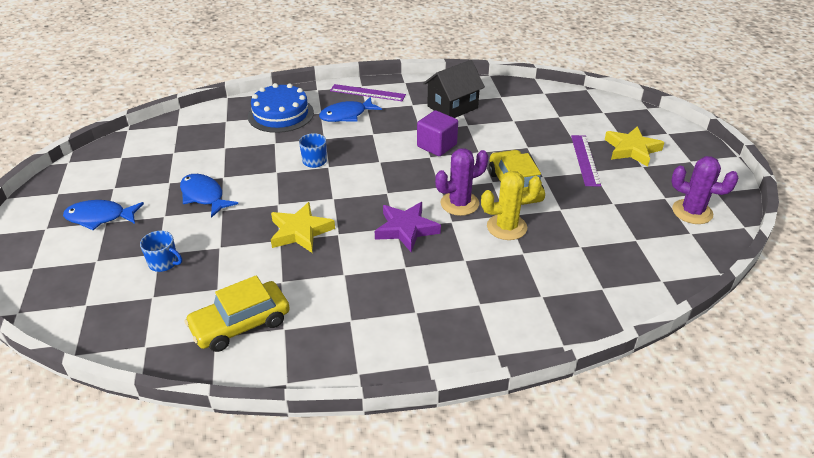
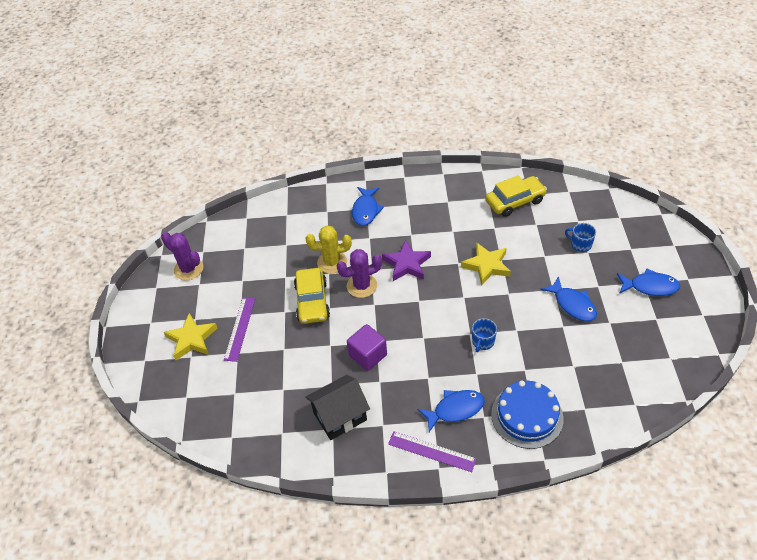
camera: 170 degrees left, 10 degrees up
none -> blue fish [352,187,384,226]

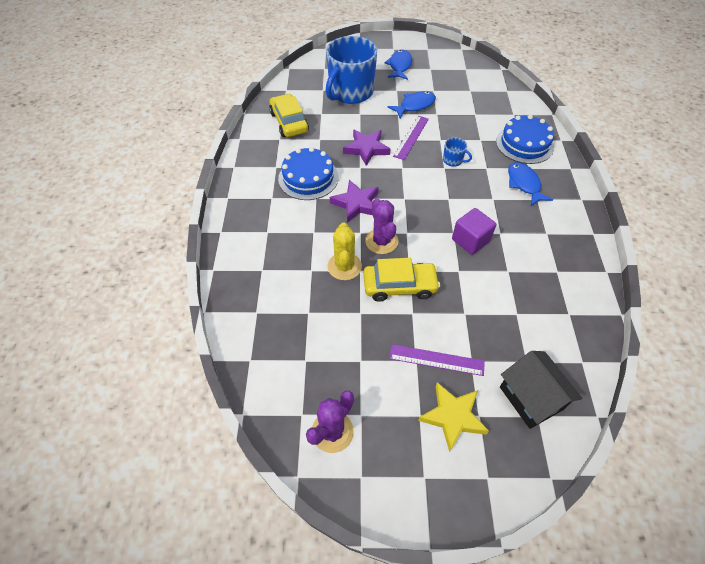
camera: 90 degrees left, 5 degrees up
black house [305,375,370,440] -> black house moved to [500,351,582,429]
blue fish [352,187,384,226] -> none
purple ruler [388,431,477,472] -> purple ruler moved to [393,116,429,160]
yellow star [461,242,511,285] -> purple star [343,129,390,166]
blue mug [565,223,596,252] -> blue mug [325,36,377,104], size x2.49
none -> blue cake [278,147,338,200]

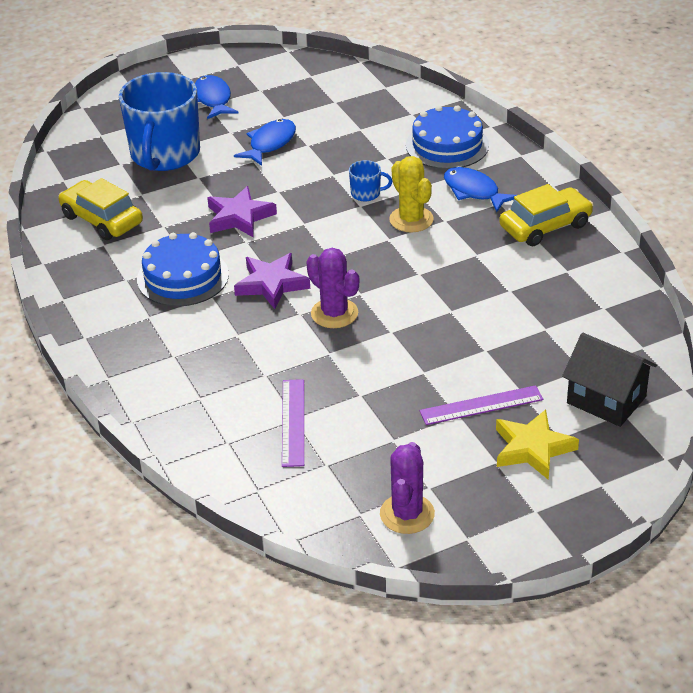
camera: 25 degrees left, 15 degrees down
yellow cactus [327,222,362,280] -> yellow cactus moved to [389,156,434,232]
yellow car [363,258,440,302] -> yellow car moved to [499,184,593,246]
purple ruler [393,116,429,160] -> purple ruler moved to [282,379,304,467]
purple cube [452,208,496,255] -> none

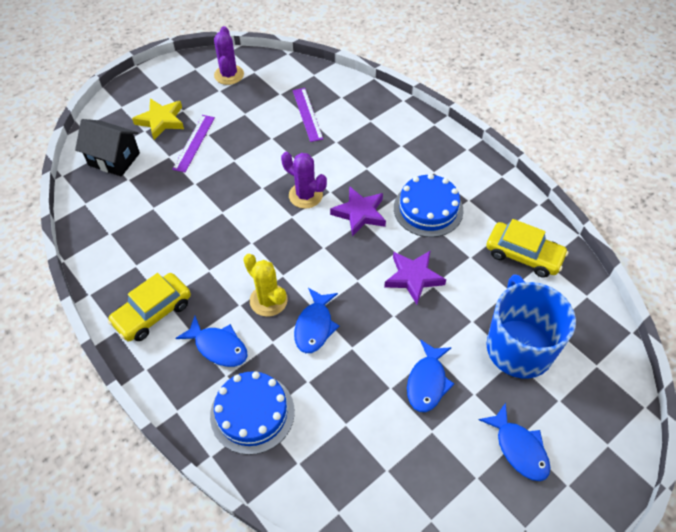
camera: 165 degrees right, 15 degrees up
blue mug [349,160,392,201] -> blue fish [294,288,340,353]
purple ruler [419,385,543,425] -> purple ruler turned 45 degrees counterclockwise [172,115,215,172]

